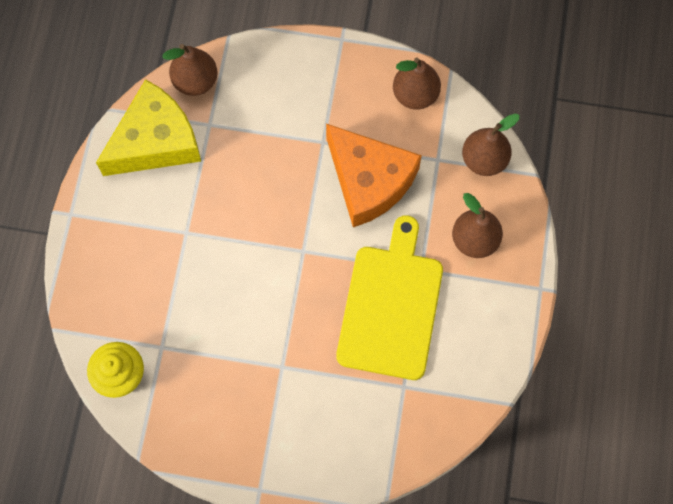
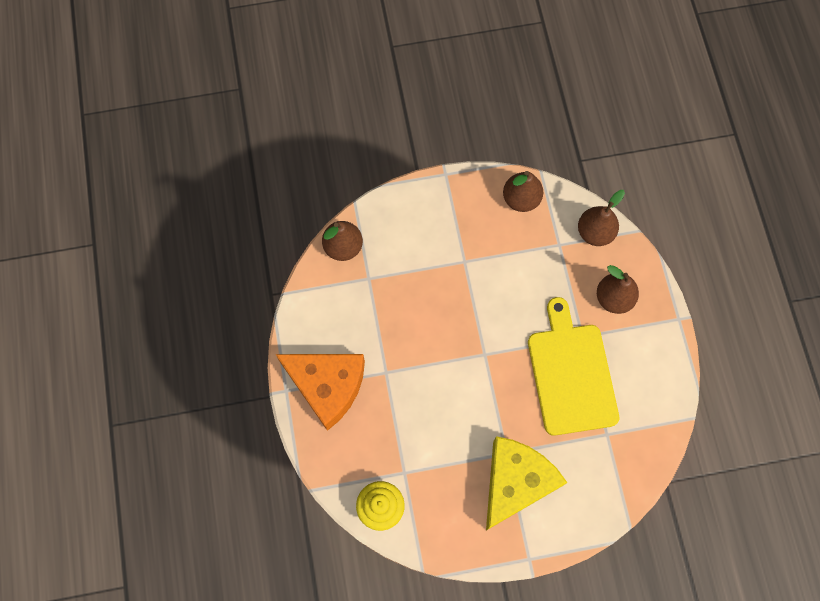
camera: 20 degrees left, 0 degrees up
yellow cheese [96,79,201,176] -> yellow cheese moved to [486,436,567,531]
orange cheese [326,124,422,227] -> orange cheese moved to [276,354,365,431]

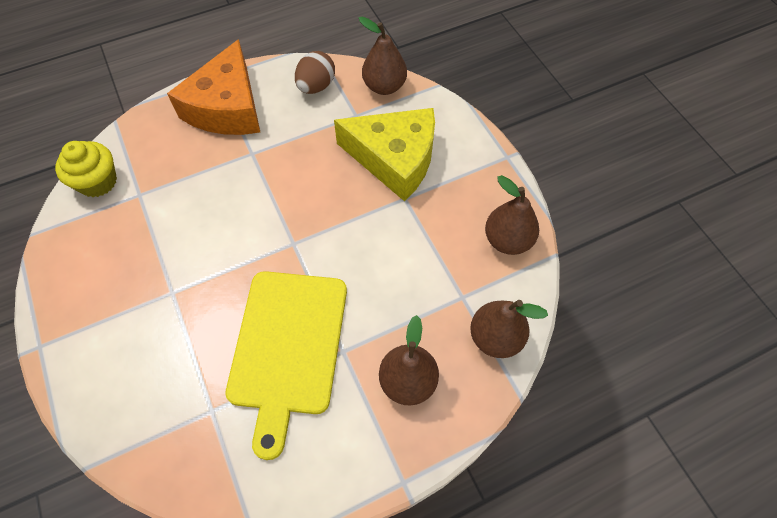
camera: 75 degrees right, 10 degrees down
yellow cheese [486,436,567,531] -> yellow cheese moved to [334,108,435,201]
yellow cutting board [528,297,619,436] -> yellow cutting board turned 120 degrees clockwise [225,271,347,460]
none -> brown egg [295,51,335,94]

